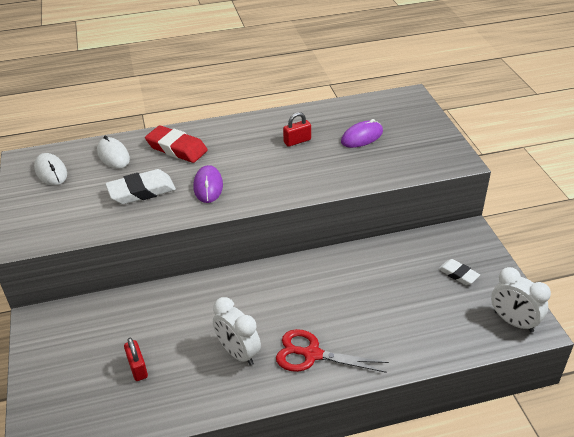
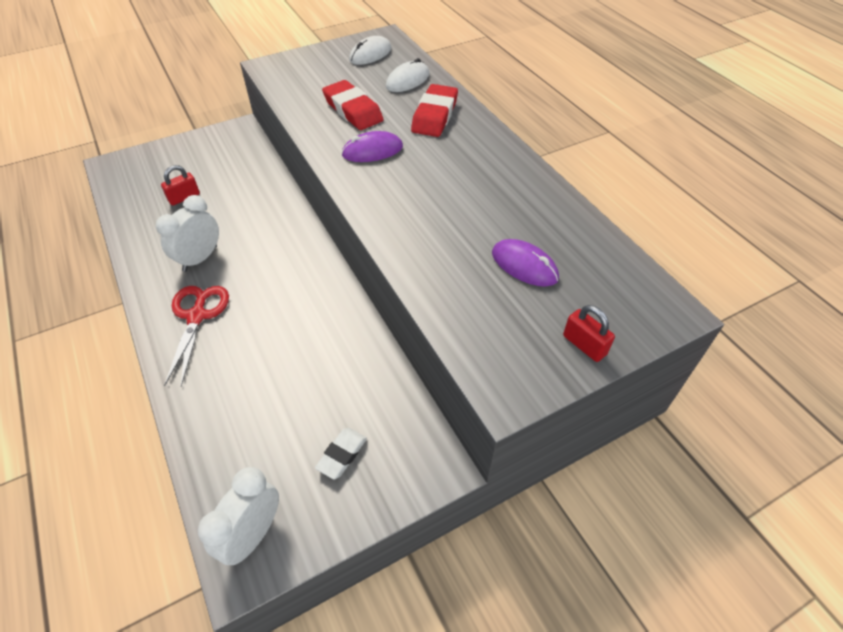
camera: 75 degrees right, 10 degrees up
white eraser [105,169,176,205] -> red eraser [322,80,384,130]
red padlock [283,112,311,147] -> red padlock moved to [563,305,615,362]

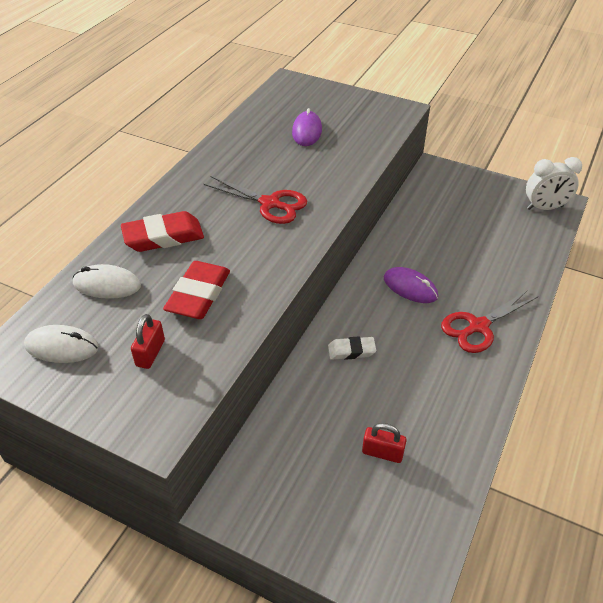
camera: 125 degrees left, 5 degrees down
white clock [156,195,219,272] -> none
white eraser [315,428,367,479] -> white eraser moved to [328,336,376,360]
purple mouse [342,131,403,162] -> purple mouse moved to [384,267,438,303]
red padlock [563,305,615,362] -> red padlock moved to [131,314,165,369]
none -> red scissors [204,176,307,224]

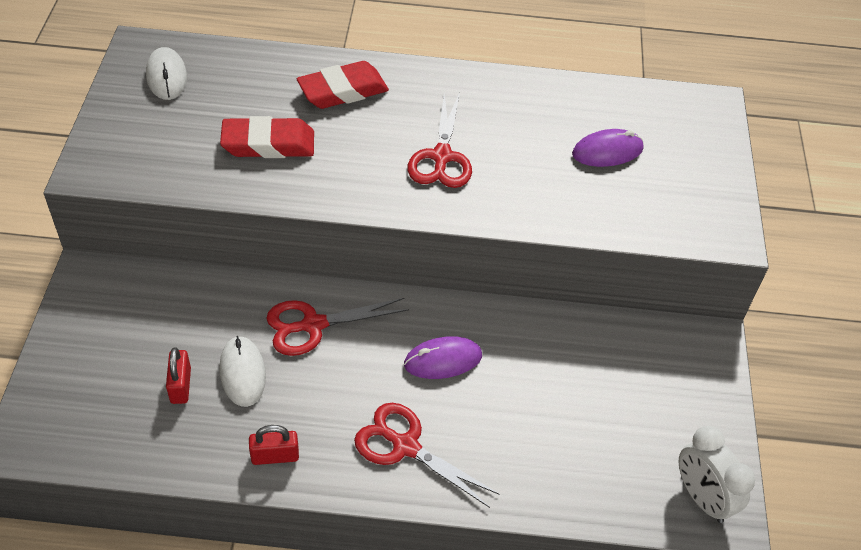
camera: 65 degrees right, 5 degrees up
white mouse [73,264,141,299] -> white mouse moved to [220,336,266,407]
red eraser [121,211,204,252] -> red eraser turned 75 degrees counterclockwise [297,61,389,109]
red padlock [131,314,165,369] -> red padlock moved to [249,425,299,465]
white eraser [328,336,376,360] -> red scissors [266,298,409,356]
purple mouse [384,267,438,303] -> purple mouse turned 60 degrees clockwise [404,336,482,379]

